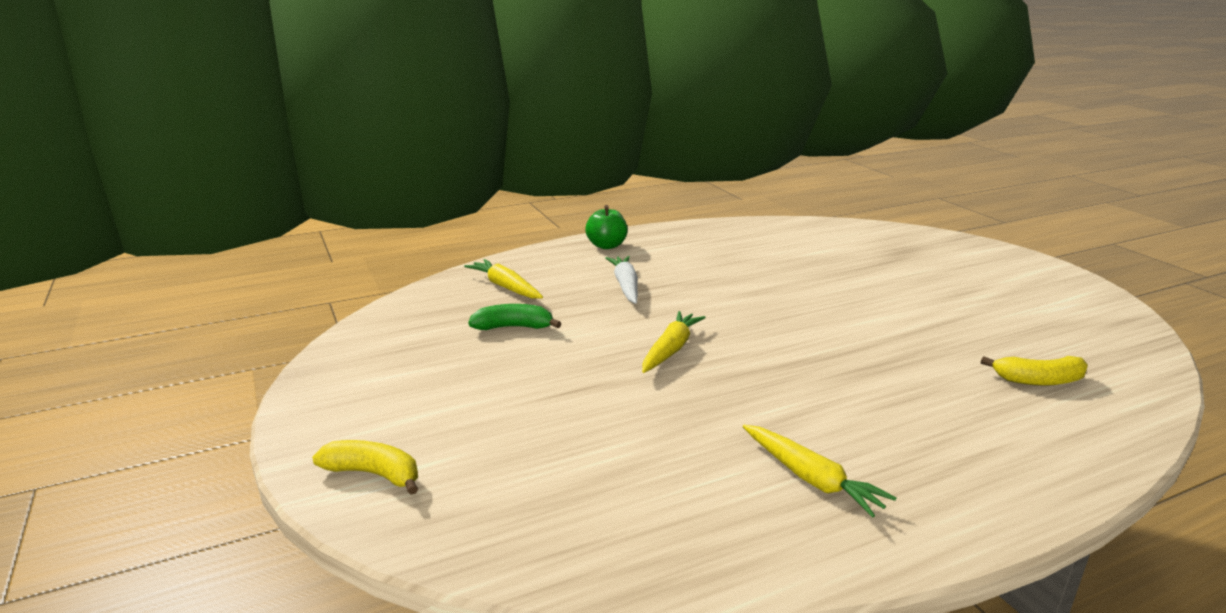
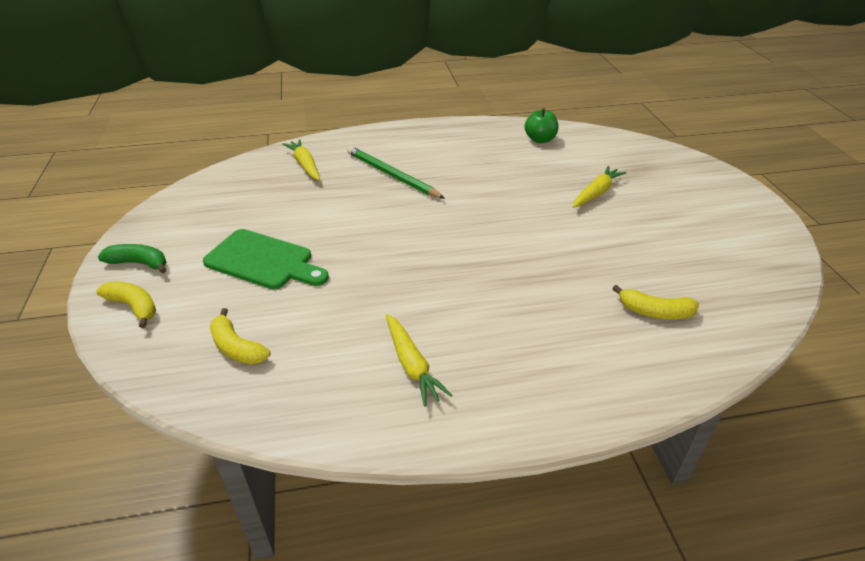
camera: 15 degrees right, 15 degrees up
green banana [468,304,561,330] -> green banana moved to [98,244,167,273]
green apple [585,205,628,249] -> green apple moved to [525,108,558,143]
white carrot [606,256,638,304] -> green pencil [347,146,445,199]
yellow carrot [642,311,706,373] -> yellow carrot moved to [573,166,626,208]
none -> green cutting board [203,229,329,289]
none -> yellow banana [210,308,270,365]

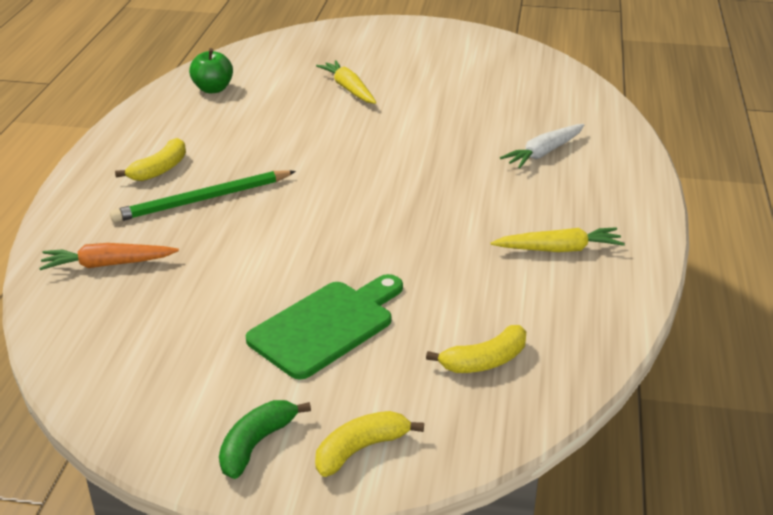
camera: 70 degrees left, 5 degrees down
yellow carrot [282,139,320,180] -> orange carrot [39,243,179,270]
yellow banana [612,285,699,319] -> yellow banana moved to [115,138,186,181]
none -> white carrot [500,124,584,169]

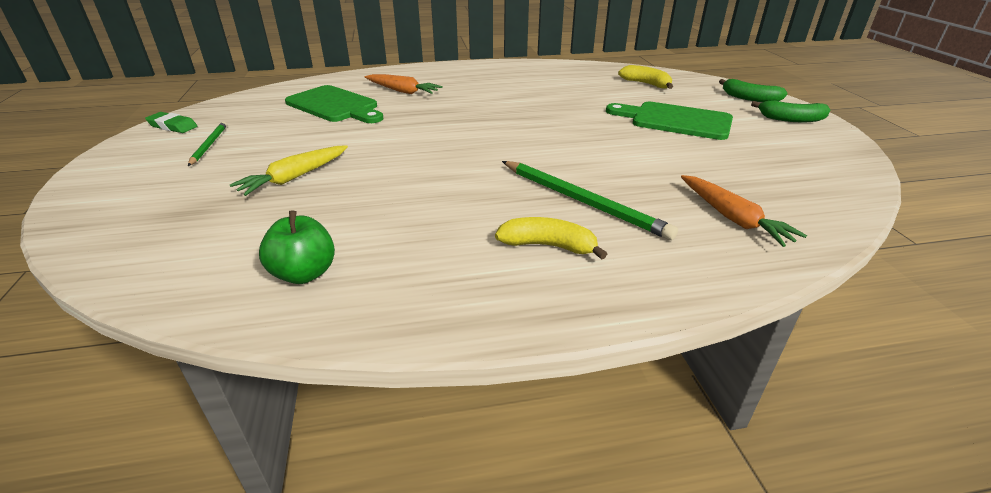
camera: 110 degrees left, 0 degrees up
yellow banana [315,411,424,477] -> green banana [719,79,788,102]
yellow carrot [491,227,625,252] -> none
white carrot [500,124,584,169] -> orange carrot [365,74,443,94]
none -> green eraser [145,112,198,133]
none -> green pencil [188,122,227,166]
none -> green cutting board [285,85,384,123]

